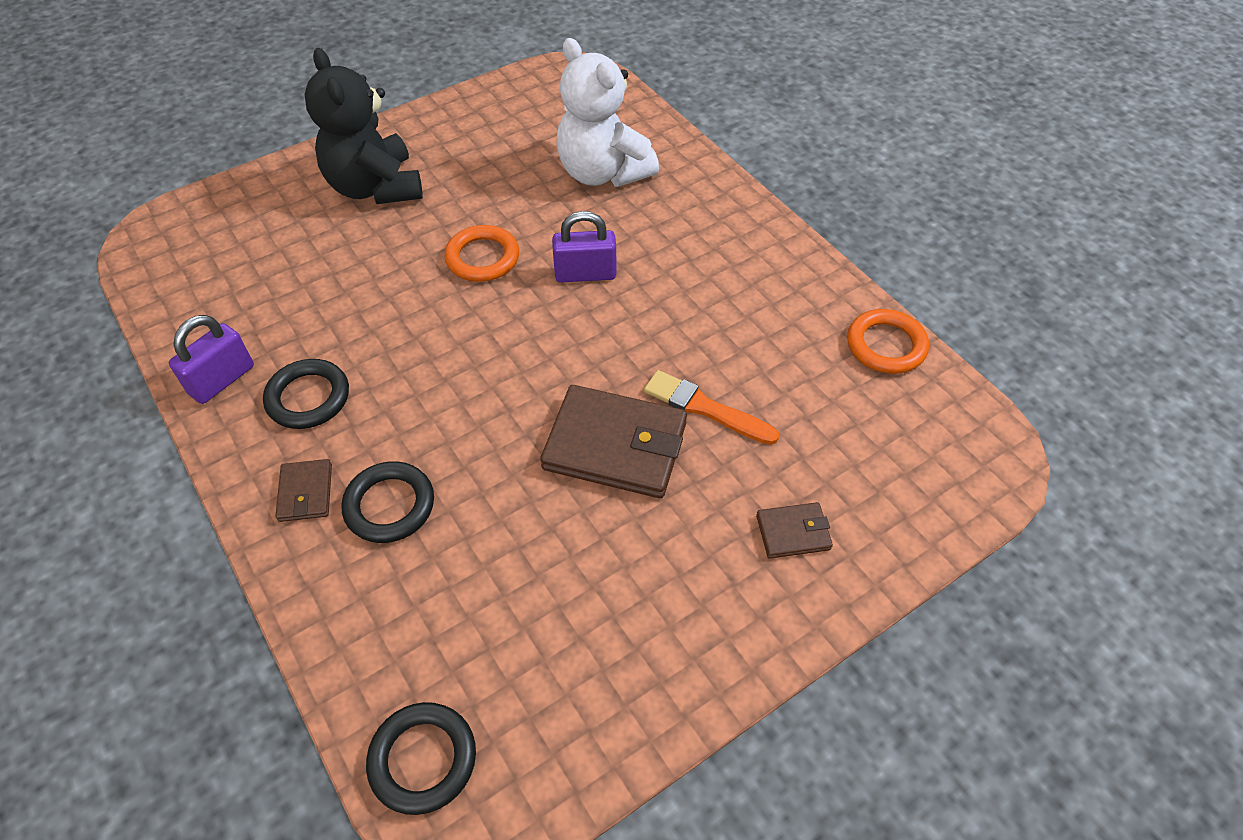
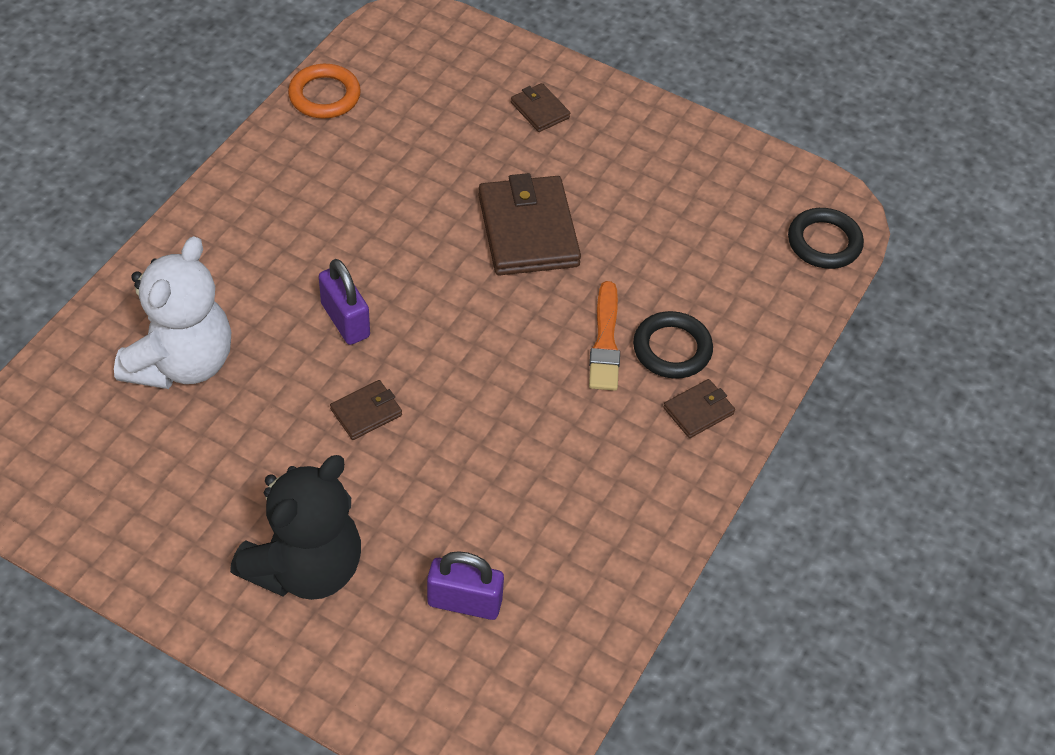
camera: 120 degrees left, 0 degrees up
purple padlock [169,315,254,404] -> purple padlock moved to [427,551,504,620]
black ring [263,359,349,429] -> none
orange ring [444,225,519,282] -> brown wallet [330,380,402,440]
orange brush [644,370,780,445] -> orange brush moved to [589,281,620,391]

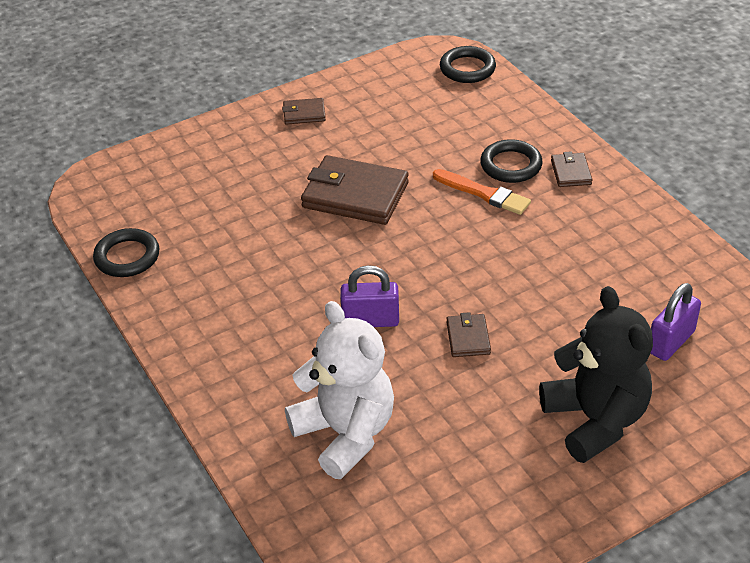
camera: 55 degrees left, 10 degrees down
orange ring [288,64,361,119] -> black ring [93,228,160,277]
brown wallet [511,83,570,132] -> brown wallet moved to [282,98,326,125]

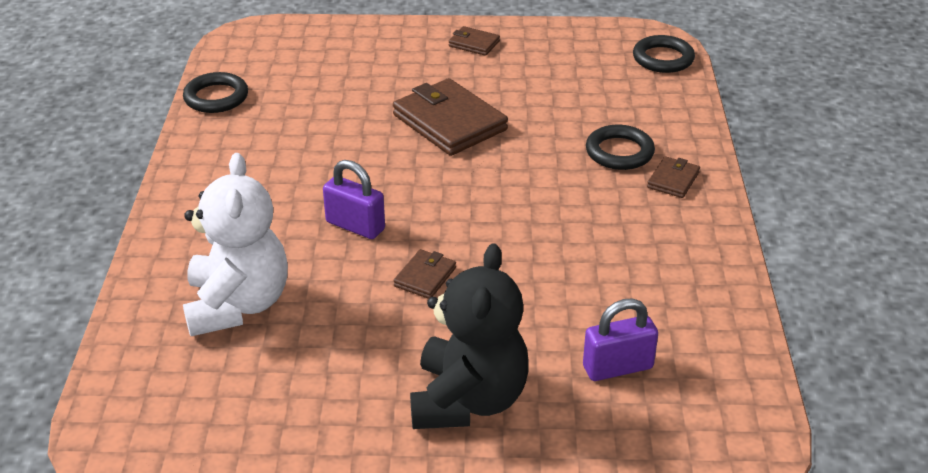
camera: 30 degrees right, 5 degrees down
orange brush [433,169,531,215] -> none

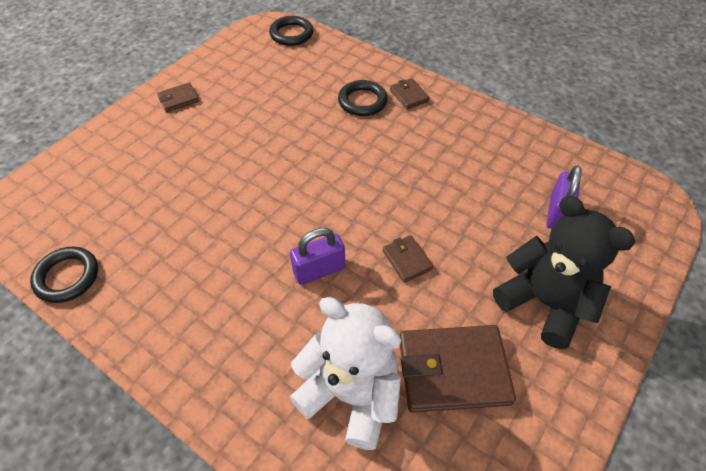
camera: 55 degrees left, 15 degrees up
brown wallet [393,78,508,156] -> brown wallet moved to [400,325,516,413]

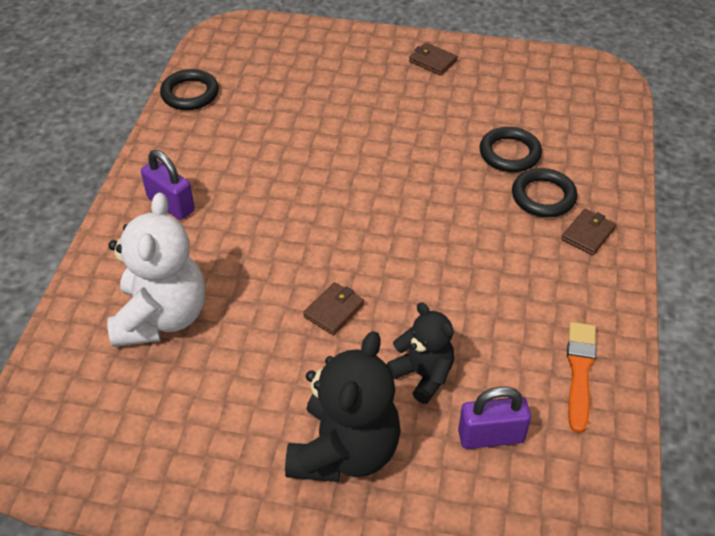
camera: 65 degrees right, 5 degrees down
black ring [269,16,313,46] -> black ring moved to [480,127,542,172]
purple padlock [290,228,345,285] -> purple padlock moved to [141,150,195,220]
brown wallet [400,325,516,413] -> none
none -> black teddy bear [387,302,454,404]
none -> orange brush [567,322,597,433]

